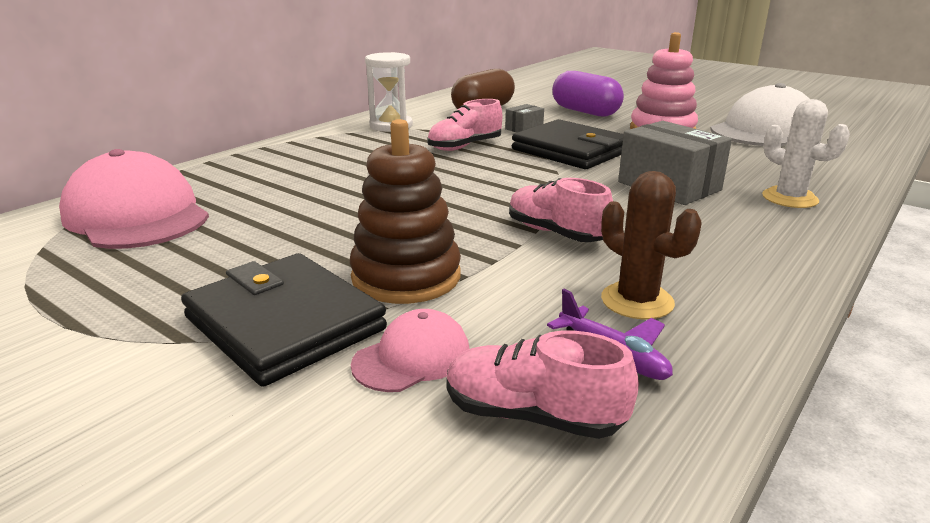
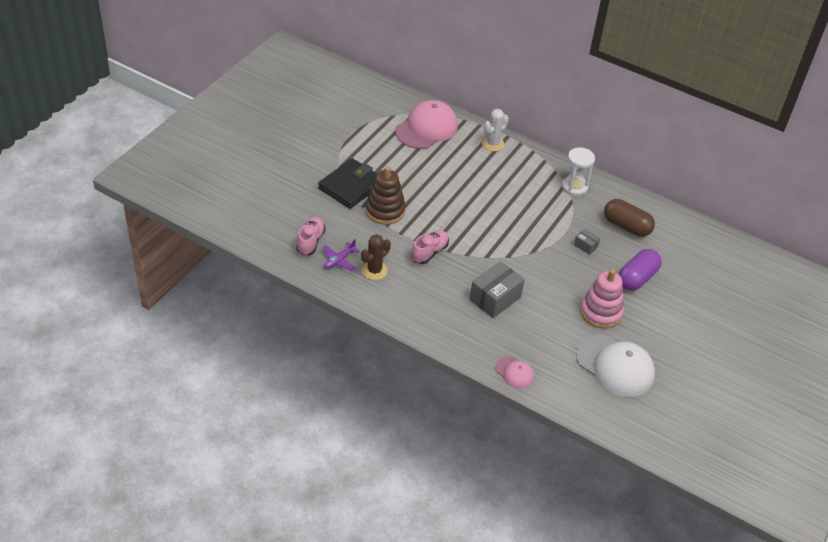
camera: 80 degrees right, 20 degrees up
pink cap [351,309,469,392] -> pink cap moved to [495,357,534,389]
pink shoe [427,99,502,151] -> none
black wallet [512,119,624,169] -> none
white cactus [762,99,850,208] -> white cactus moved to [482,109,509,151]

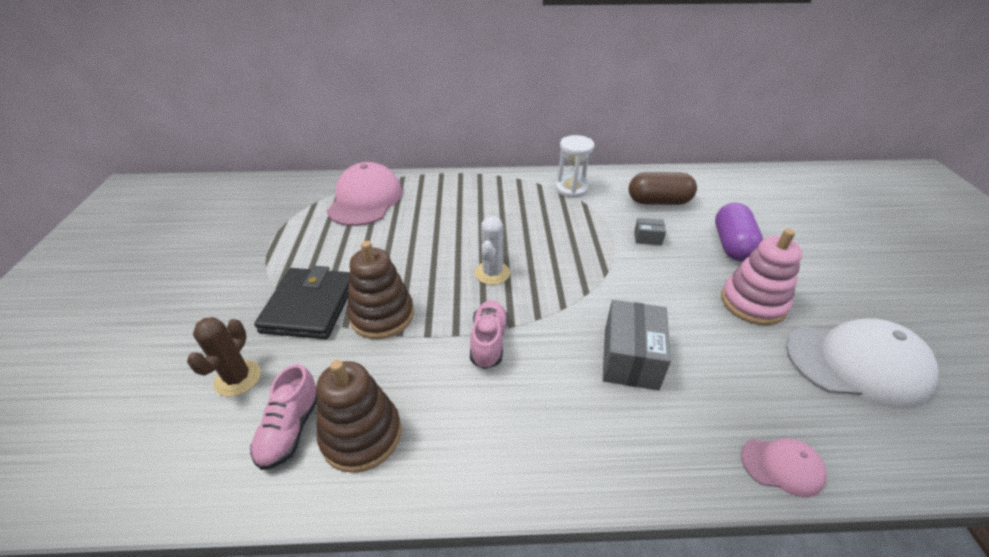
camera: 30 degrees left, 5 degrees down
pink shoe [296,217,326,256] -> pink shoe turned 150 degrees counterclockwise [250,364,317,470]
purple plane [322,239,360,271] -> brown stacking toy [316,360,401,473]
brown cactus [361,234,391,280] -> brown cactus moved to [187,317,261,397]
white cactus [482,109,509,151] -> white cactus moved to [475,216,510,285]

